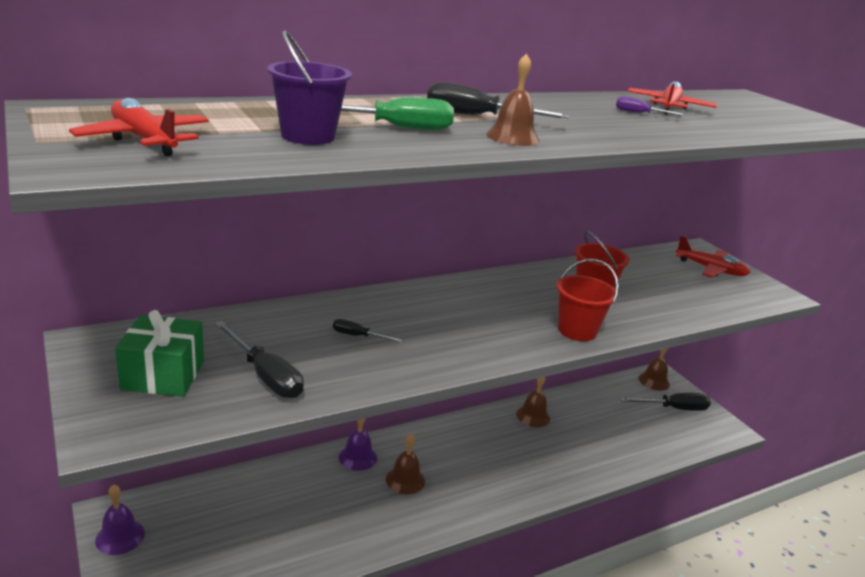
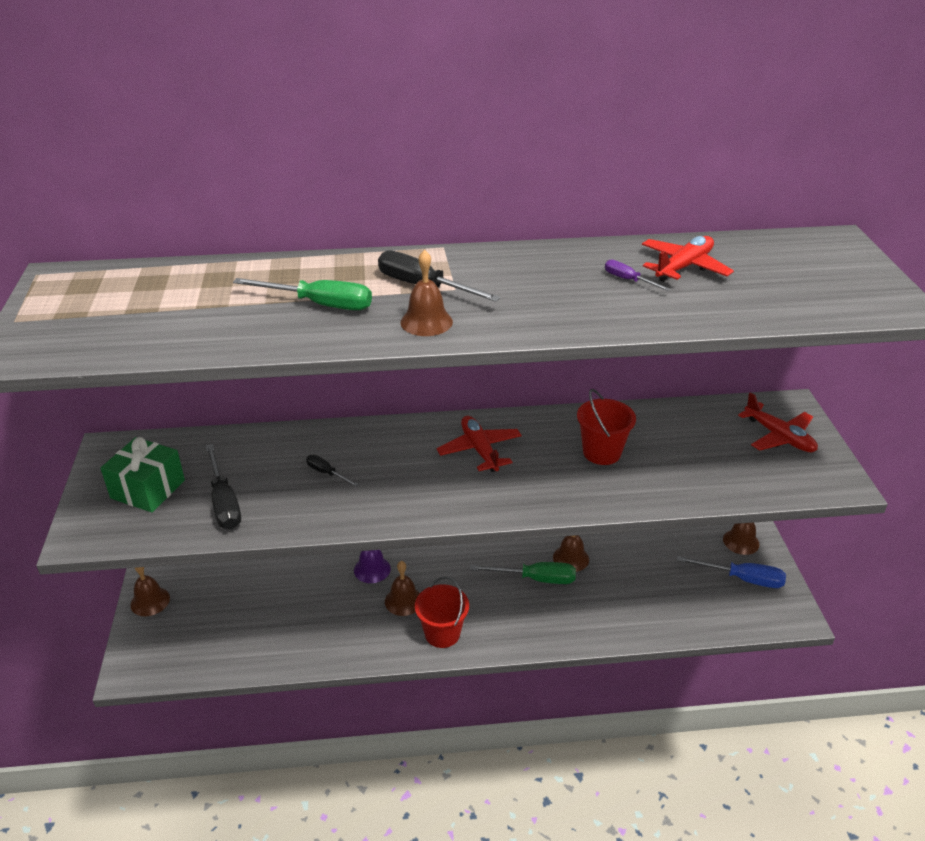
camera: 25 degrees right, 10 degrees up
red plane [69,98,209,156] -> red plane moved to [437,416,522,472]
purple bell [95,484,145,555] -> brown bell [130,567,170,616]
purple bucket [267,30,352,145] -> none
red bucket [557,259,619,341] -> red bucket moved to [415,576,469,648]
black screwdriver [620,393,711,411] -> blue screwdriver [677,556,786,588]
none -> green screwdriver [470,562,576,584]

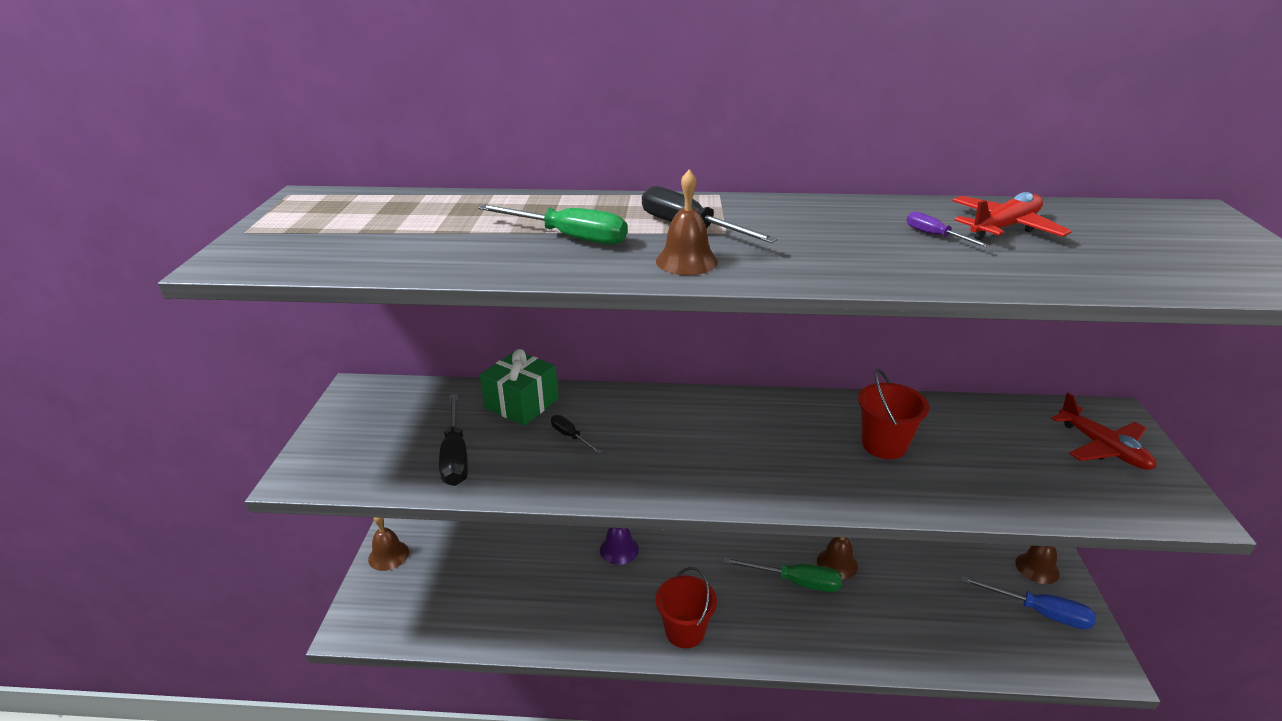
camera: 10 degrees right, 5 degrees down
green gift [101,437,185,512] -> green gift moved to [480,349,559,426]
brown bell [385,561,420,616] -> none
red plane [437,416,522,472] -> none

